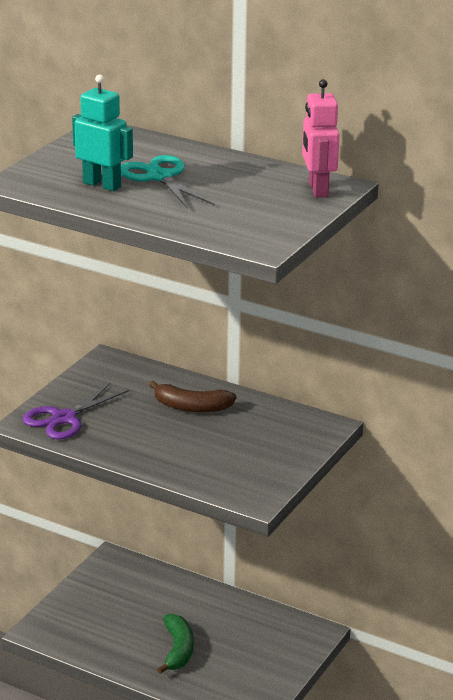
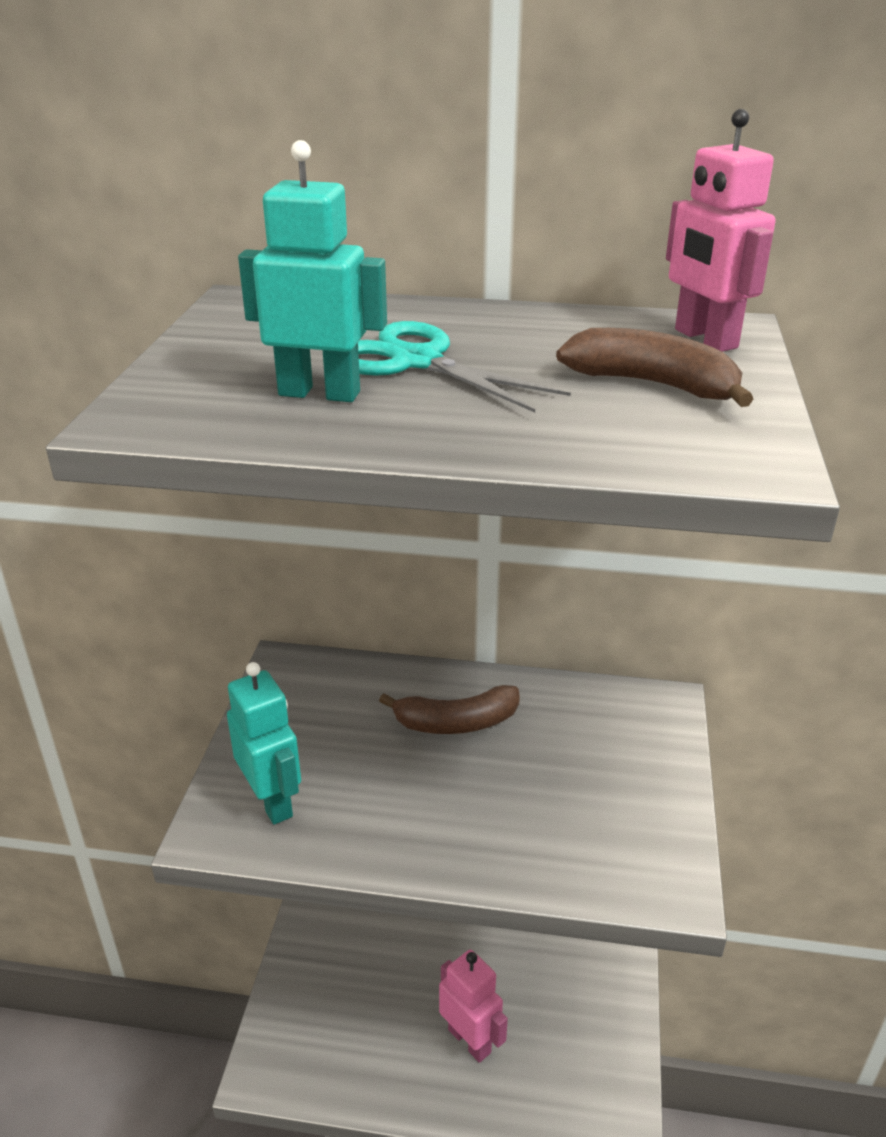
camera: 20 degrees left, 5 degrees up
purple scissors [22,382,129,439] -> turquoise robot [227,662,301,825]
green banana [157,614,194,674] -> pink robot [439,950,508,1063]
none -> brown banana [556,328,753,407]

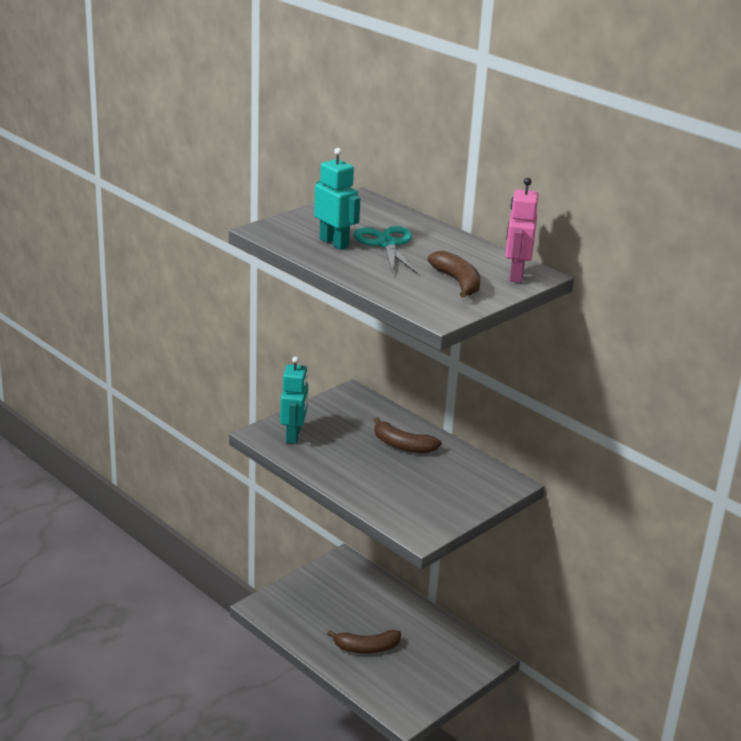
camera: 35 degrees right, 5 degrees down
pink robot [439,950,508,1063] -> brown banana [327,630,401,653]

